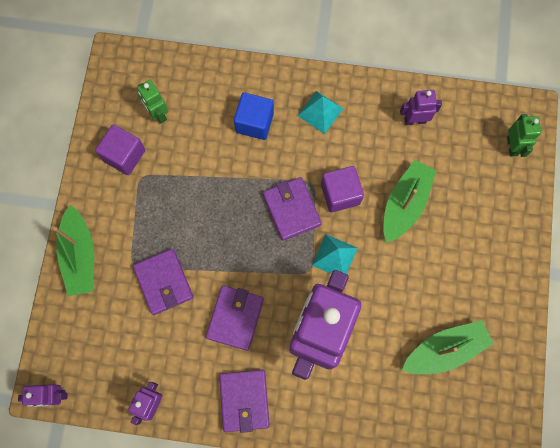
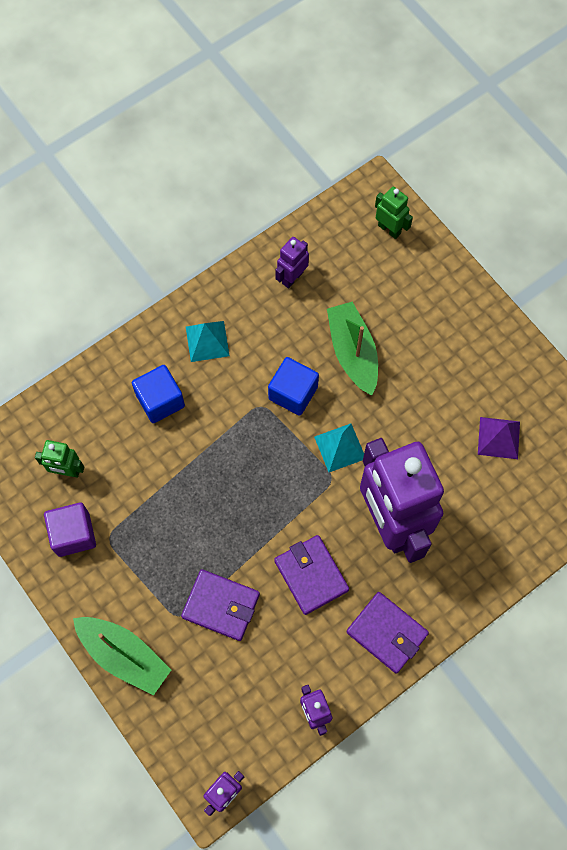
camera: 45 degrees left, 5 degrees down
purple wallet [263,177,322,241] -> none
purple cube [321,166,364,213] -> blue cube [268,357,319,416]
green boat [402,320,494,374] -> purple pyramid [478,417,520,459]

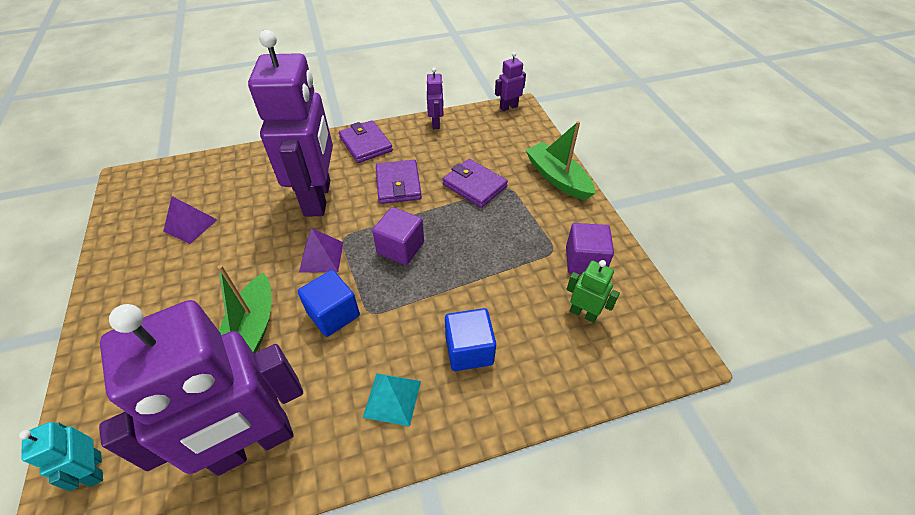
camera: 160 degrees left, 20 degrees down
purple robot [275,237,309,288] -> purple robot [99,300,303,476], size x2.42
turquoise pyramid [314,424,364,472] -> purple pyramid [299,228,343,273]
green robot [375,186,413,239] -> turquoise robot [19,422,103,491]
none -> purple cube [372,207,424,265]

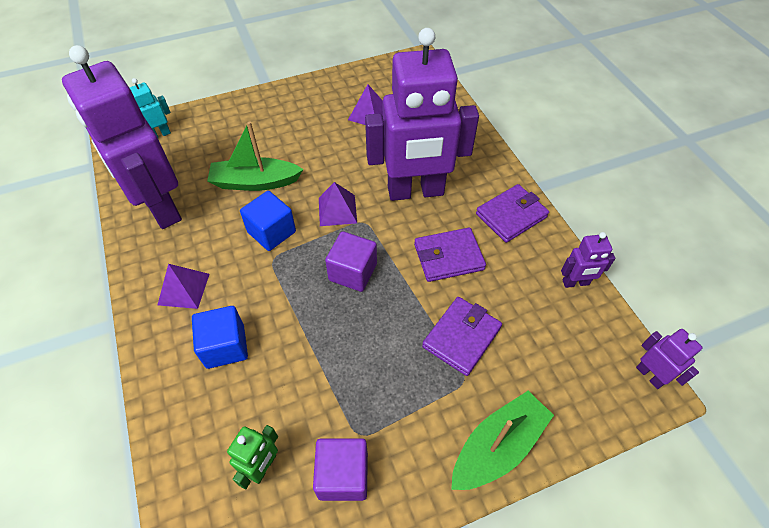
camera: 85 degrees right, 5 degrees up
turquoise pyramid [363,373,421,427] -> purple pyramid [158,264,210,309]

